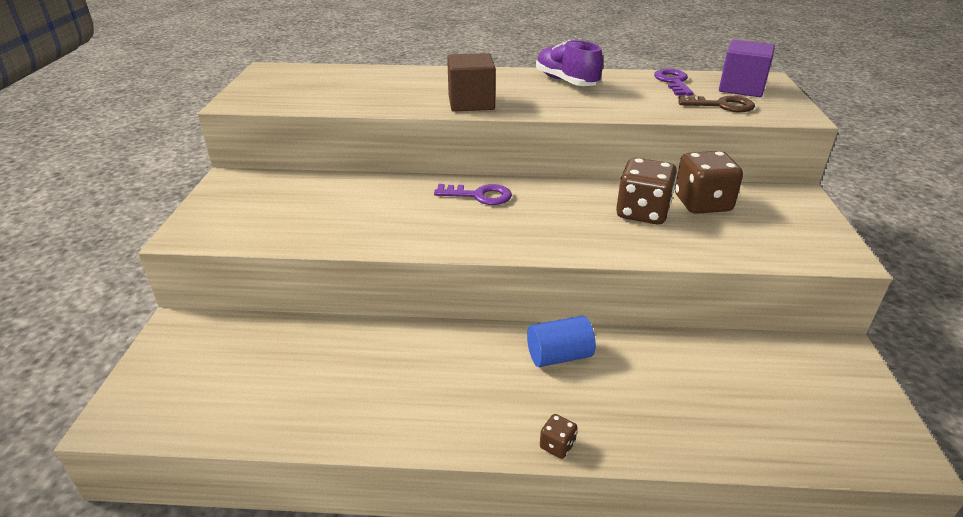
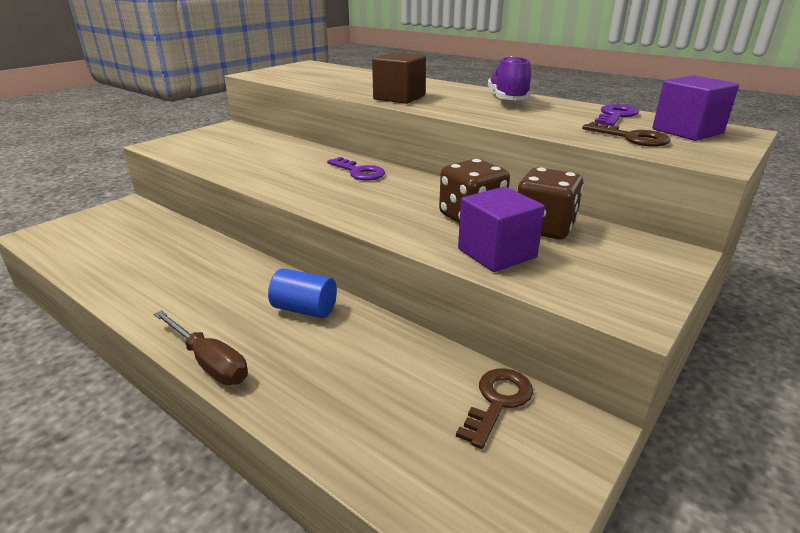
camera: 35 degrees right, 5 degrees down
brown dice [540,414,577,459] -> brown screwdriver [154,310,248,385]
none -> brown key [456,368,533,449]
none -> purple cube [458,187,545,272]

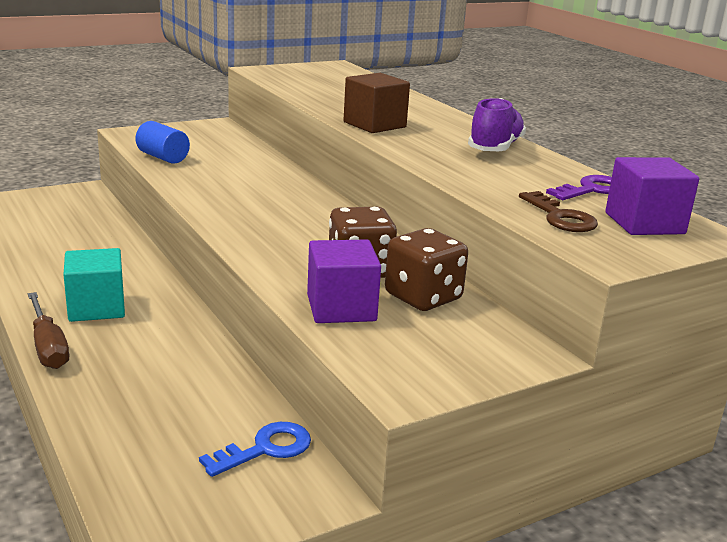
camera: 20 degrees right, 5 degrees down
blue cylinder [268,268,337,318] -> blue cylinder moved to [135,121,190,164]
purple key [327,157,385,180] -> none
brown key [456,368,533,449] -> blue key [199,422,311,477]
none -> turquoise cube [63,248,125,322]

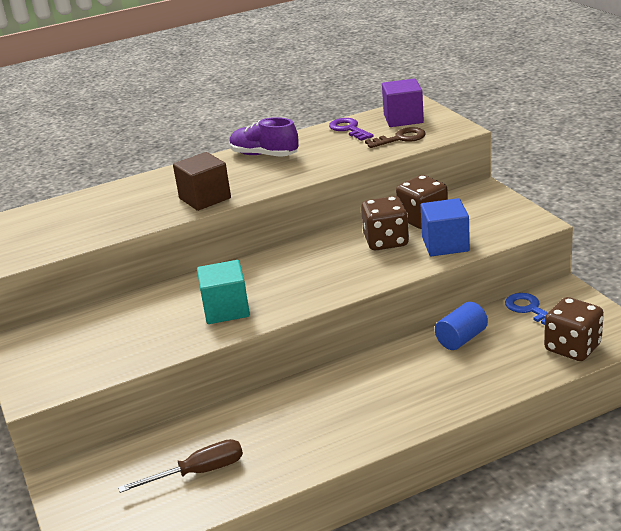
camera: 80 degrees left, 5 degrees up
brown screwdriver [28,292,69,369] -> brown screwdriver moved to [118,439,243,493]
turquoise cube [63,248,125,322] -> turquoise cube moved to [197,260,250,324]
blue cylinder [135,121,190,164] -> blue cylinder moved to [435,302,488,350]
purple cube [307,240,381,323] -> blue cube [421,198,470,256]
none -> brown dice [544,297,604,361]

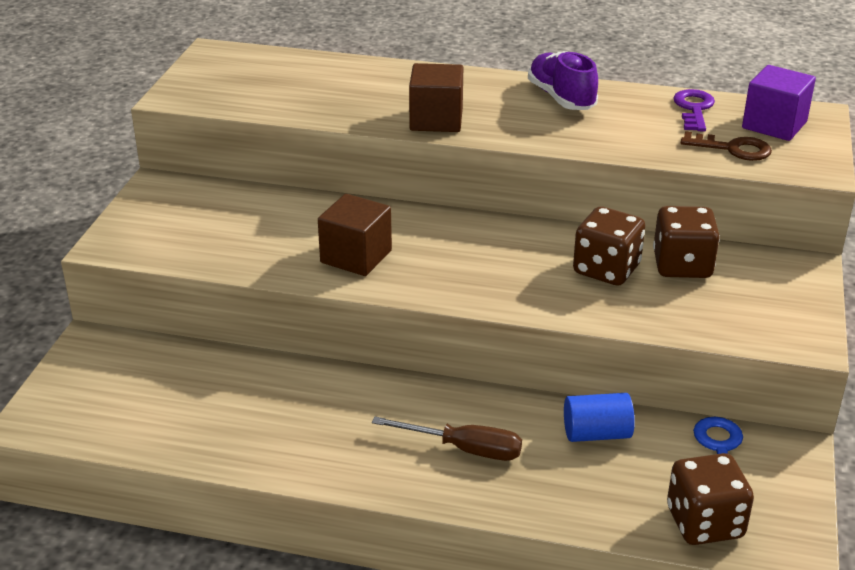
camera: 35 degrees right, 5 degrees up
brown screwdriver [118,439,243,493] -> brown screwdriver moved to [372,417,522,461]
turquoise cube [197,260,250,324] -> brown cube [318,194,392,276]
blue cube [421,198,470,256] -> none

